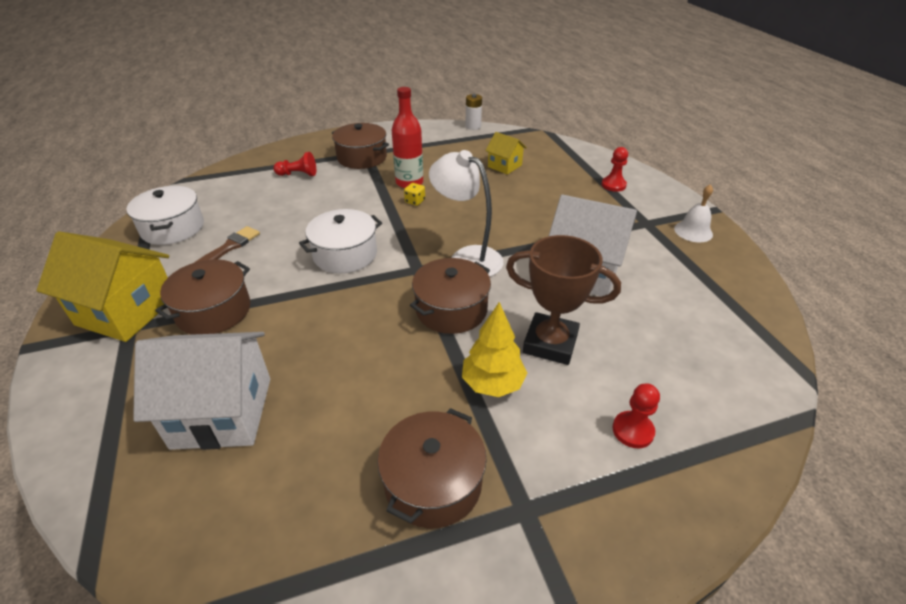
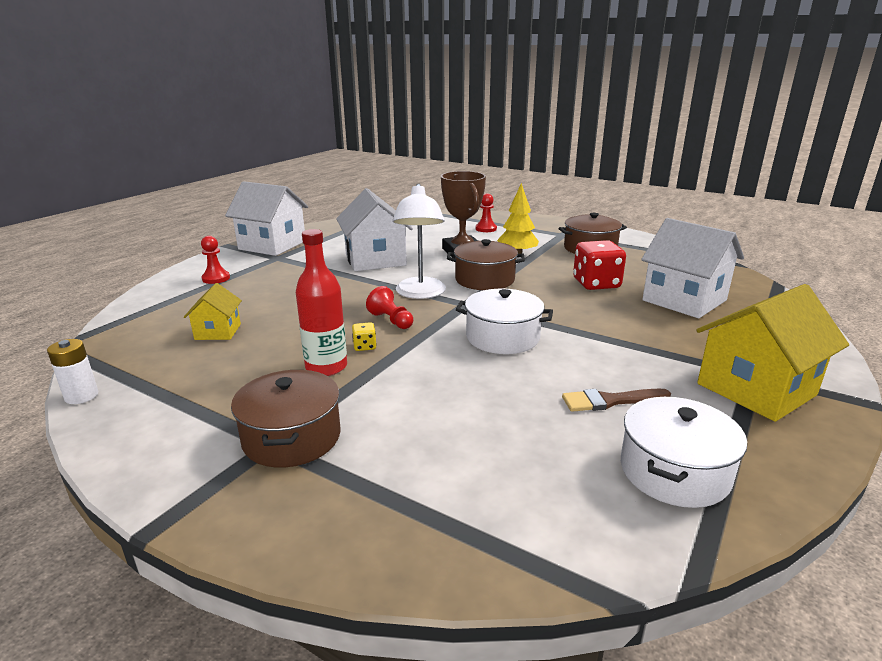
camera: 130 degrees left, 15 degrees down
yellow house [37,231,169,342] -> yellow house turned 75 degrees clockwise [697,284,849,422]
brown pot [155,259,250,335] -> none
red pawn [273,152,316,176] -> red pawn moved to [366,286,413,329]
white bell [674,184,713,242] -> white house [225,181,308,256]
none -> red dice [573,240,626,290]

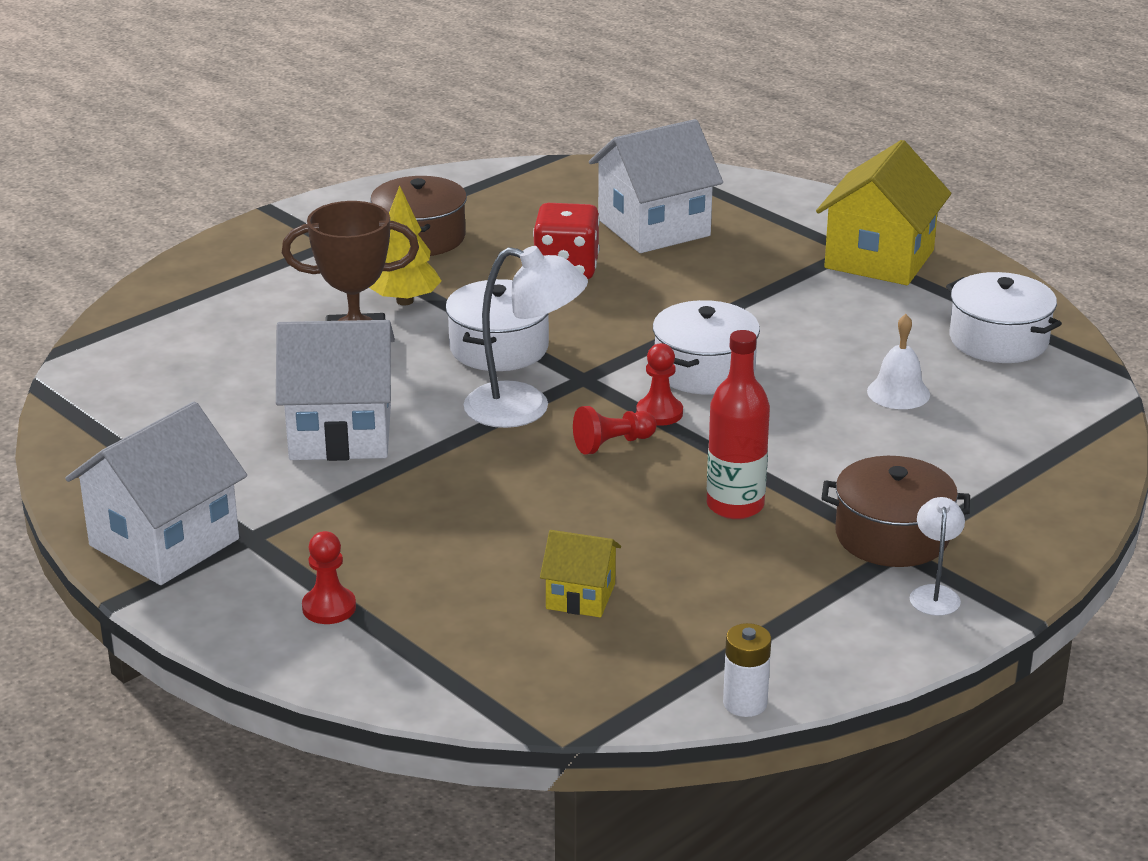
camera: 75 degrees left, 5 degrees up
yellow dice [352,322,377,351] -> none
brown pot [447,239,525,290] -> white pot [445,279,549,371]
red pawn [476,193,497,232] -> red pawn moved to [636,343,683,426]
brown brush [562,389,671,412] -> none
yellow house [697,284,849,422] -> yellow house turned 45 degrees clockwise [816,140,951,285]
none -> white bell [867,314,930,409]
none -> white lamp [910,497,965,616]

